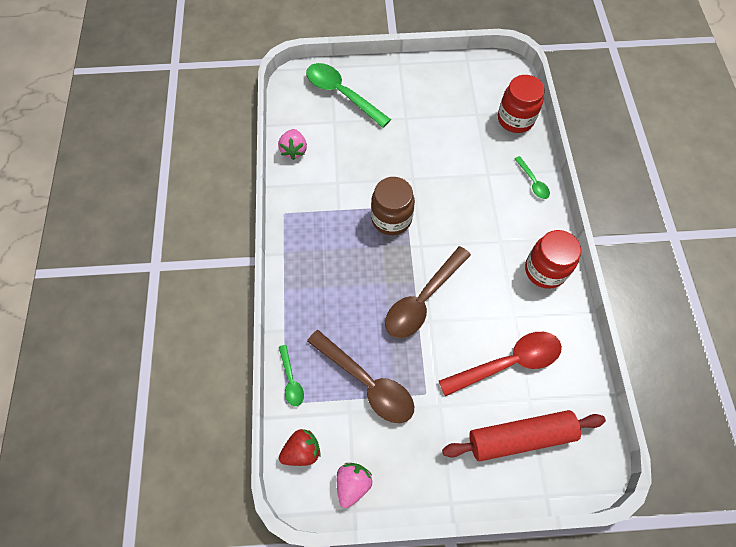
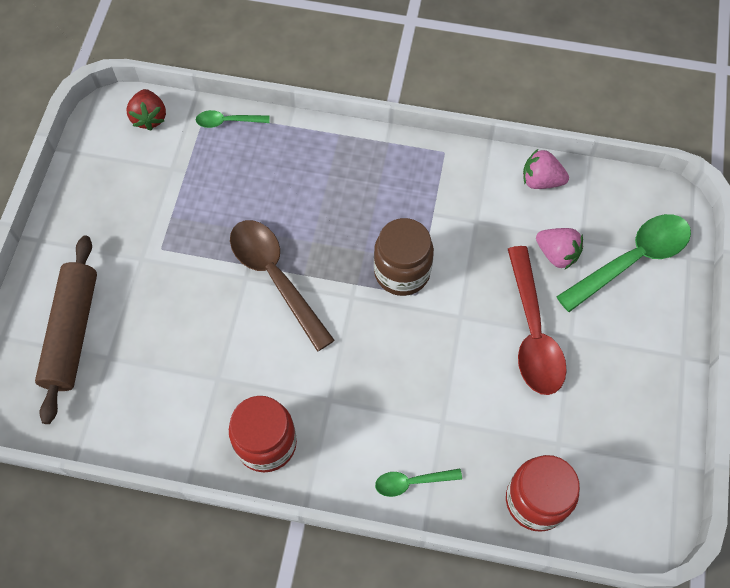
camera: 105 degrees right, 0 degrees up
brown spoon [307,330,414,423] -> none
pink strawberry [337,463,372,508] -> pink strawberry moved to [536,228,583,270]
red spoon [439,332,562,396] -> red spoon moved to [508,246,567,395]
red rolling pin [442,410,606,461] -> brown rolling pin [35,235,97,424]

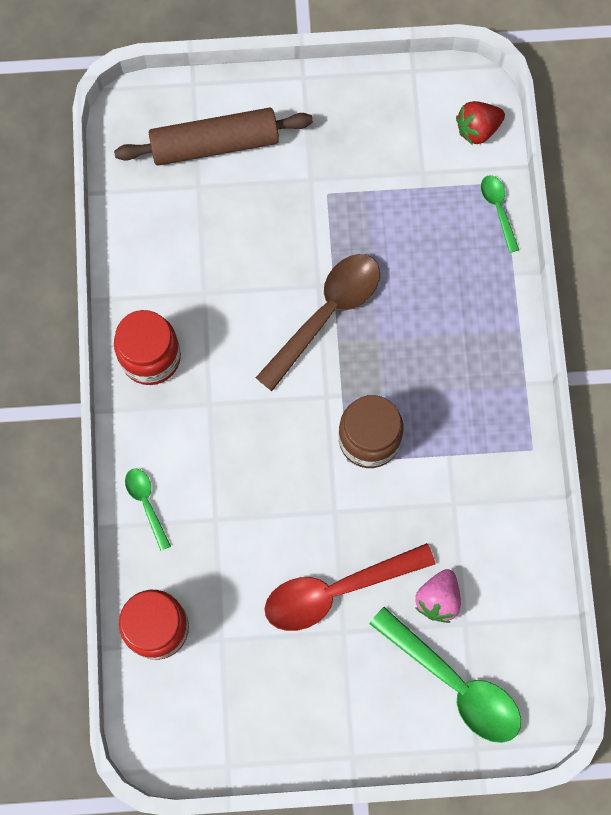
camera: 75 degrees right, 10 degrees up
pink strawberry [523,149,569,189] -> none

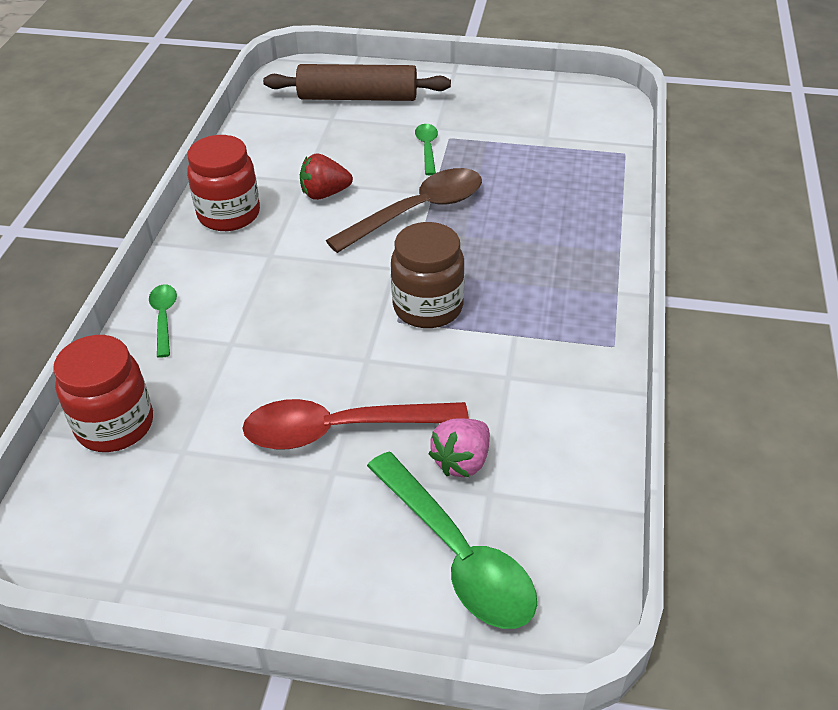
camera: 15 degrees right, 30 degrees down
red strawberry [456,101,505,145] -> red strawberry moved to [300,153,353,200]
green spoon [481,175,519,253] -> green spoon moved to [415,124,438,175]

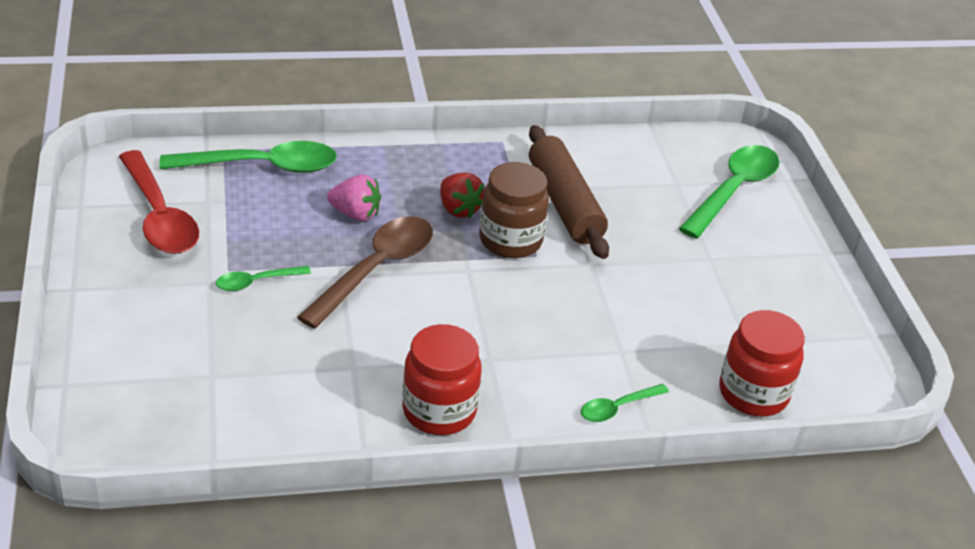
camera: 115 degrees left, 5 degrees down
red spoon [242,399,469,450] -> red spoon moved to [119,150,199,254]
brown rolling pin [263,64,451,101] -> brown rolling pin moved to [529,125,609,259]
red strawberry [300,153,353,200] -> red strawberry moved to [440,172,485,218]
brown spoon [325,168,482,253] -> brown spoon turned 90 degrees clockwise [297,216,433,329]
pink strawberry [428,418,490,477] -> pink strawberry moved to [327,174,381,221]
none -> green spoon [159,141,337,173]

